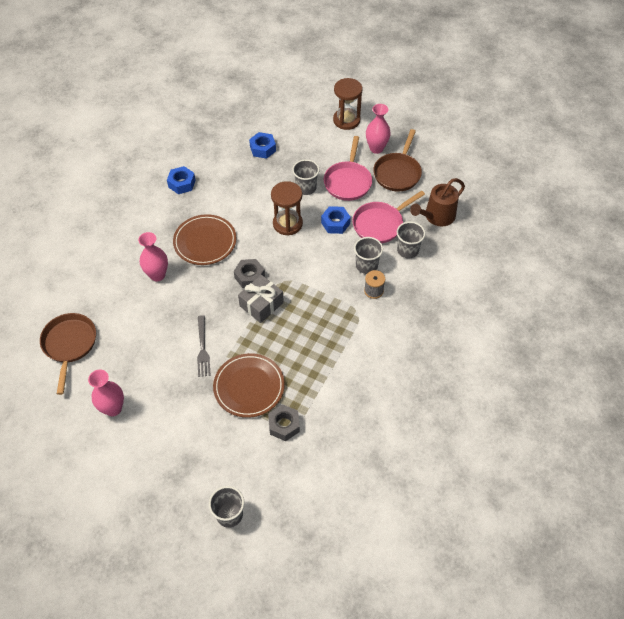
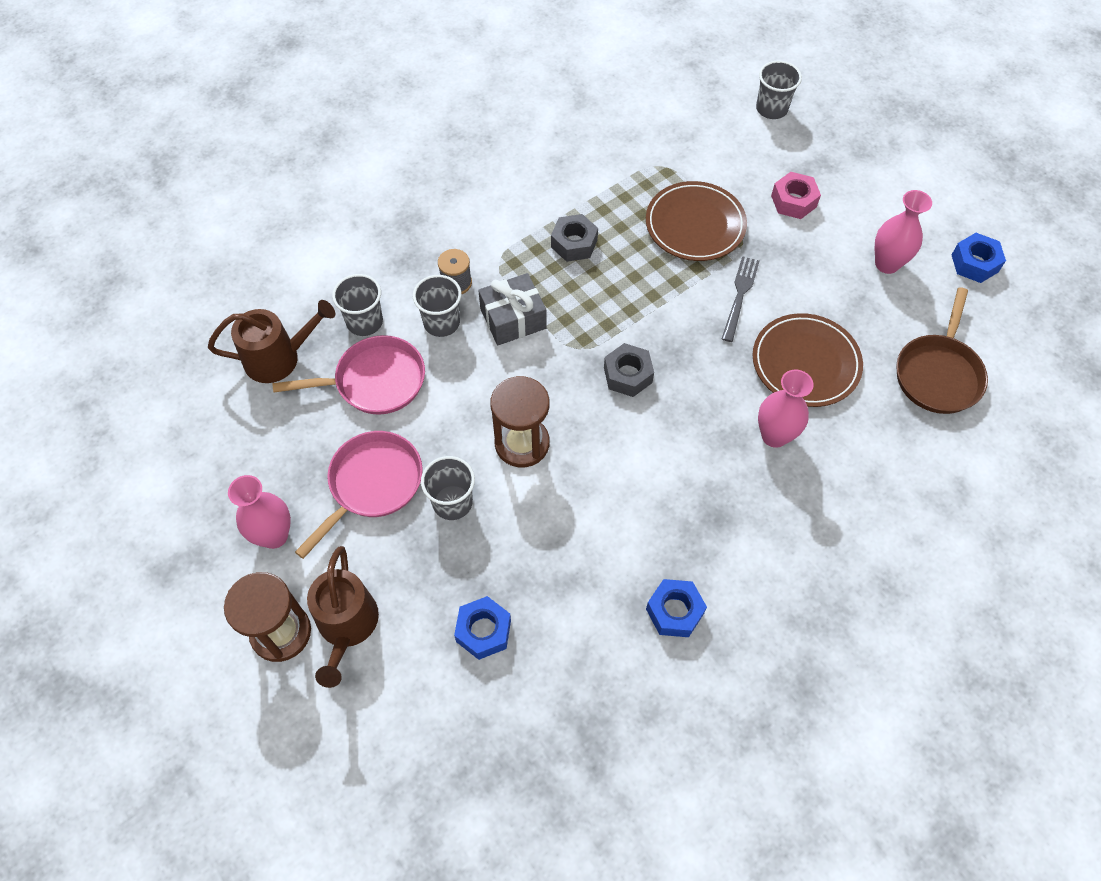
camera: 155 degrees left, 5 degrees up
brown plate [173,214,236,265] -> brown plate moved to [753,313,863,407]
grey gift [238,275,284,323] -> grey gift moved to [478,273,547,345]
grey nut [268,404,300,441] -> grey nut moved to [551,214,598,262]
blue nut [321,206,351,234] -> blue nut moved to [952,233,1006,283]
brown pan [373,129,422,192] -> none
none -> brown watering can [307,546,379,688]
none -> pink nut [771,172,821,219]

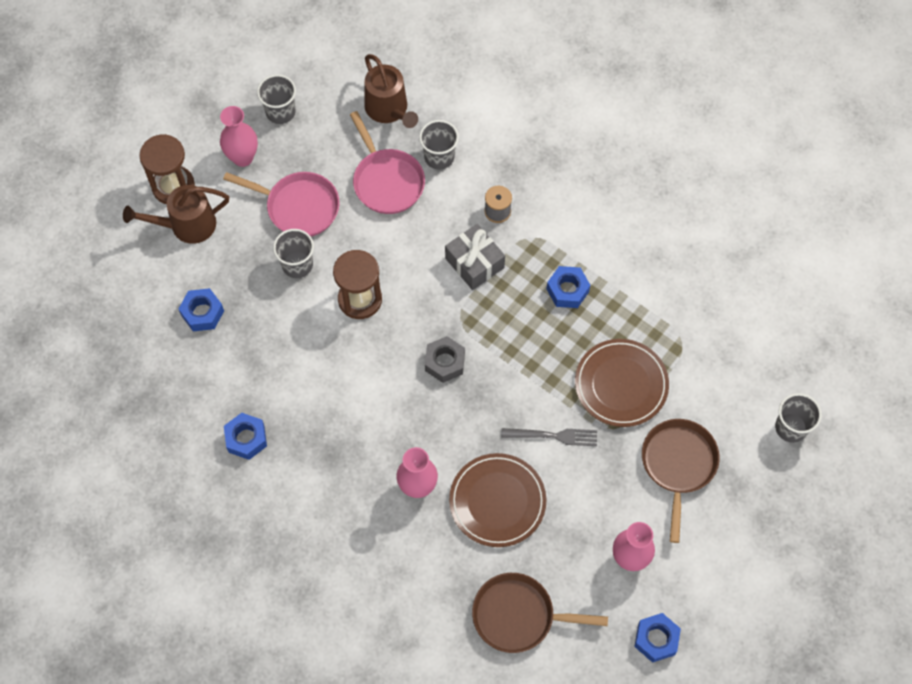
camera: 75 degrees right, 5 degrees up
grey cup [413,275,461,337] -> grey cup moved to [257,74,296,124]
grey nut [551,214,598,262] -> blue nut [547,266,590,308]
pink nut [771,172,821,219] -> brown pan [642,419,720,543]

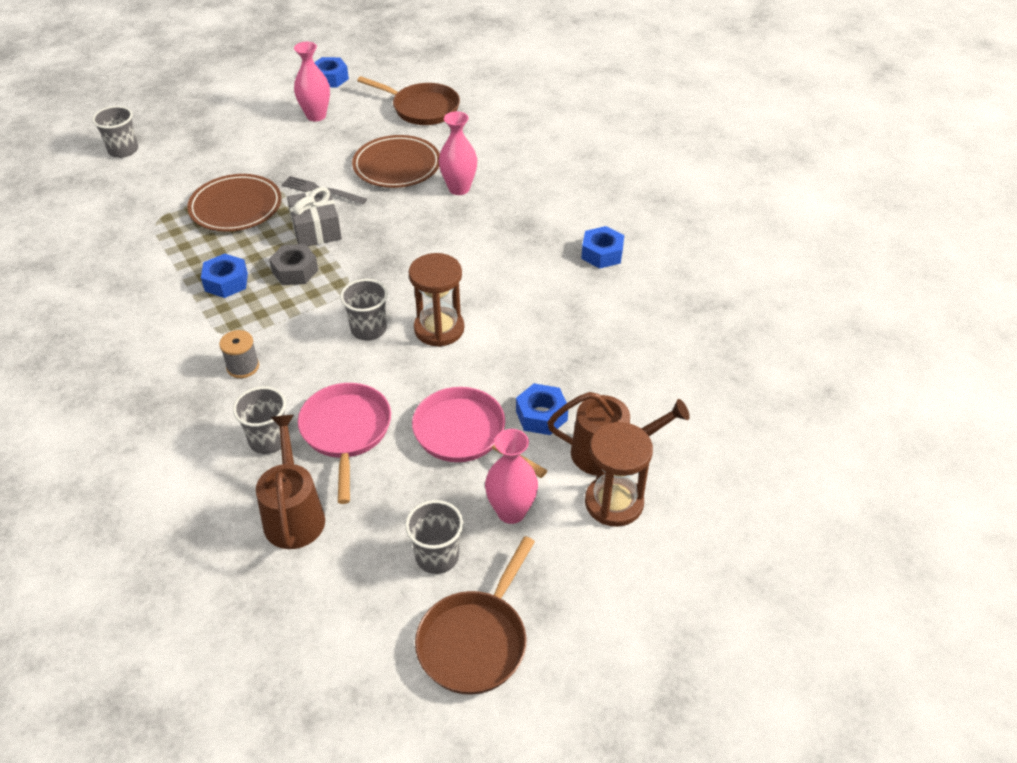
camera: 160 degrees left, 20 degrees down
blue nut [179,288,224,331] -> blue nut moved to [516,383,568,435]
grey cup [273,229,314,278] -> grey cup moved to [340,279,388,341]
grey nut [425,336,465,383] -> grey nut moved to [269,244,318,285]
grey gift [445,224,505,290] -> grey gift moved to [287,187,342,246]
brown pan [642,419,720,543] -> brown pan moved to [415,536,535,695]

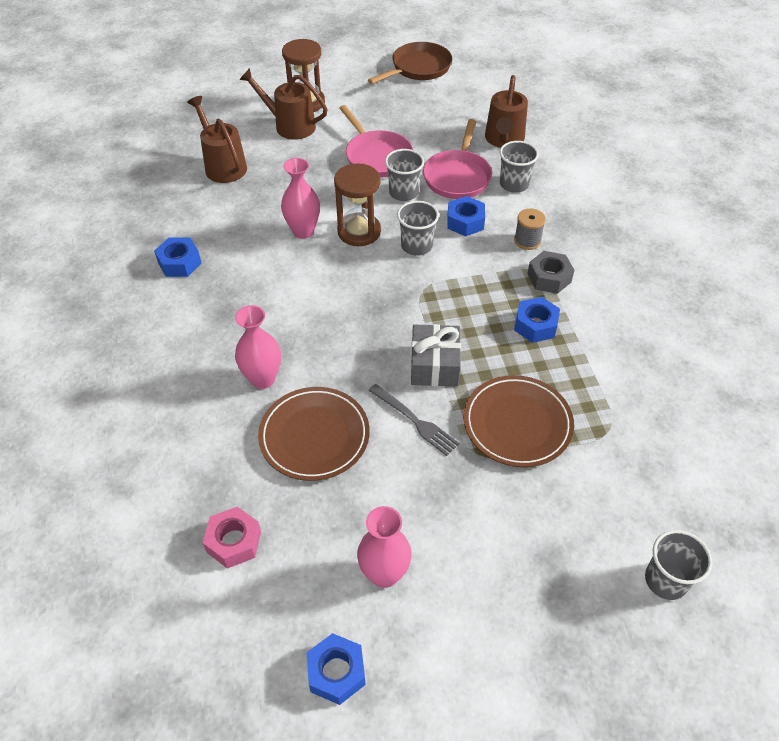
camera: 160 degrees left, 5 degrees up
grey nut [269,244,318,285] -> grey nut moved to [527,251,574,294]
brown pan [357,76,460,125] -> pink nut [203,507,261,569]
grey cup [405,500,464,574] -> grey cup moved to [385,149,424,201]
pink vase [485,429,538,524] -> pink vase moved to [281,158,320,239]
blue nut [516,383,568,435] -> blue nut moved to [447,196,485,236]
none -> brown watering can [187,96,247,183]

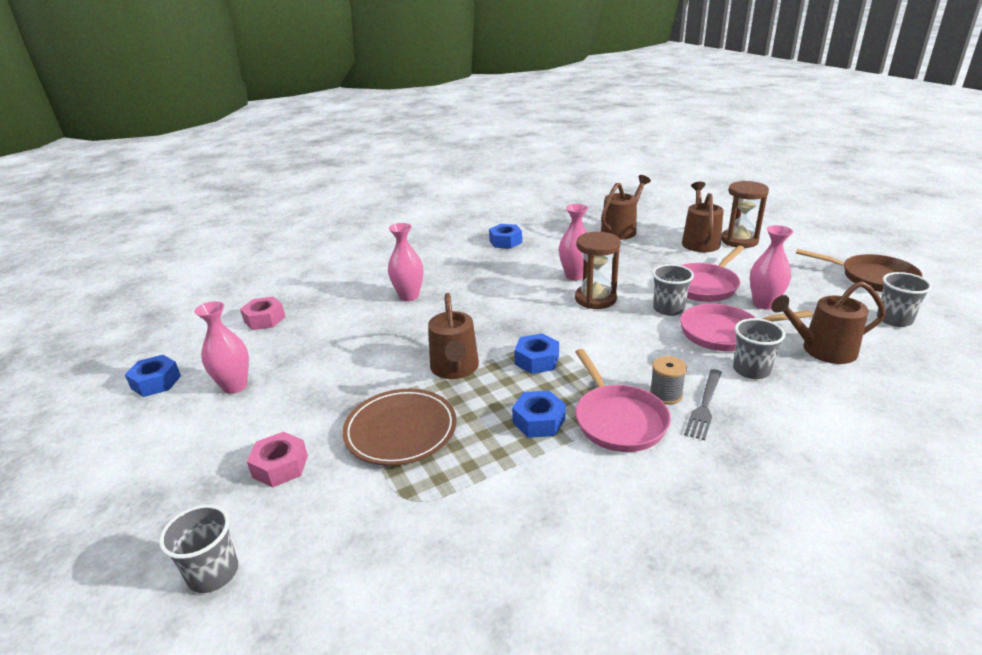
camera: 75 degrees right, 20 degrees down
brown plate [258,387,370,481] -> none
grey fork [369,384,460,456] -> grey fork moved to [684,369,722,440]
grey cup [397,201,439,256] -> grey cup moved to [877,272,932,327]
grey gift [411,324,461,387] -> brown watering can [428,293,479,379]
blue nut [447,196,485,236] -> blue nut moved to [514,333,559,374]
grey nut [527,251,574,294] -> pink pan [575,349,671,452]
none -> pink nut [247,432,308,488]
none -> pink vase [750,225,793,310]

